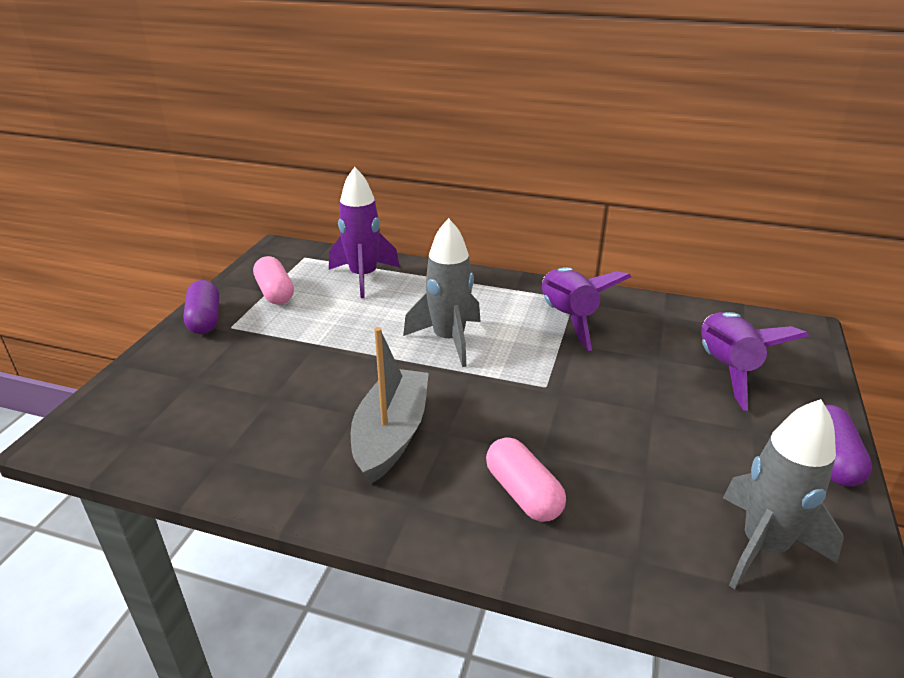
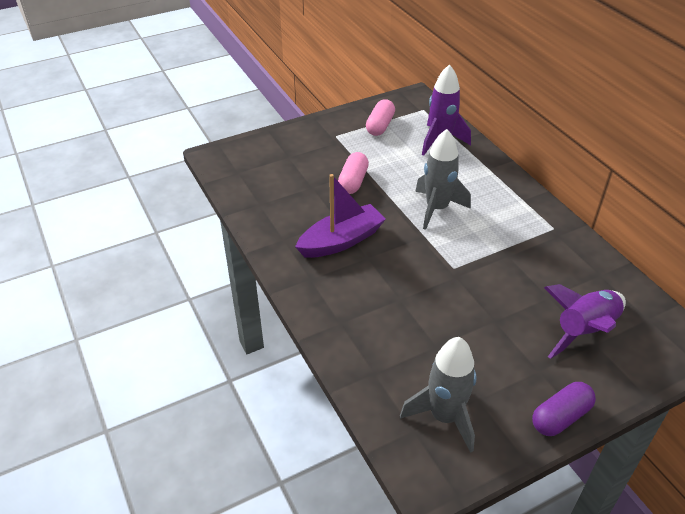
camera: 45 degrees right, 10 degrees up
purple capsule [183,280,219,334] -> none
grey boat [351,327,429,484] -> purple boat [295,174,386,258]
pink capsule [486,437,566,522] -> pink capsule moved to [338,152,369,194]
purple rocket [542,267,631,351] -> none

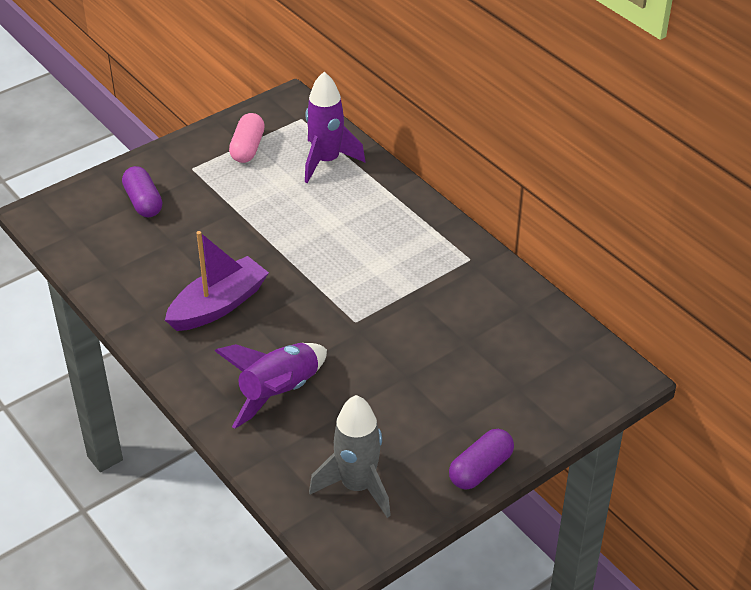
camera: 10 degrees left, 0 degrees up
pink capsule [338,152,369,194] -> none
grey rocket [415,129,471,230] -> none
purple rocket [544,284,626,359] -> purple rocket moved to [215,343,327,429]
none -> purple capsule [122,166,162,217]

